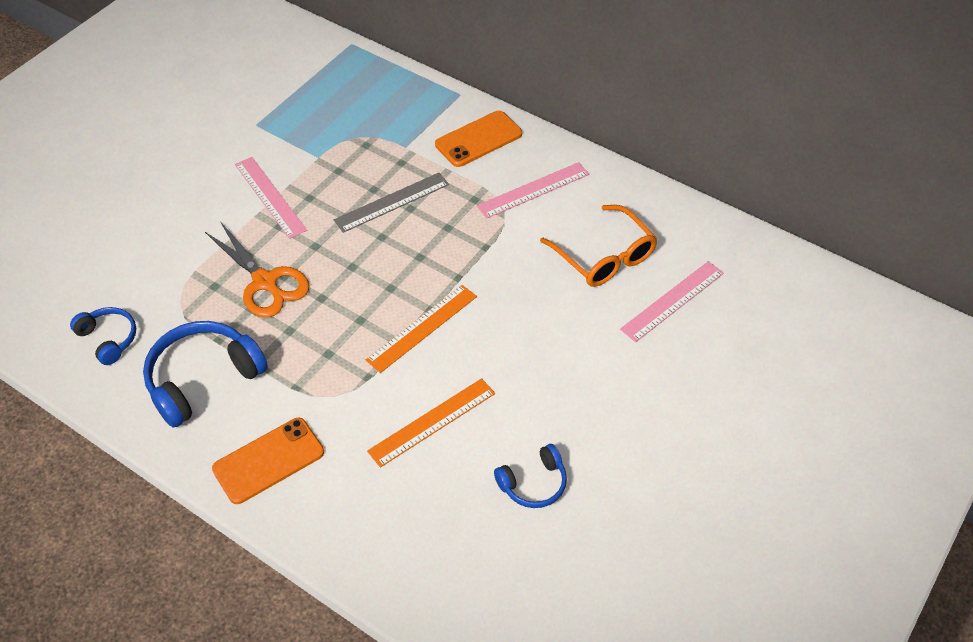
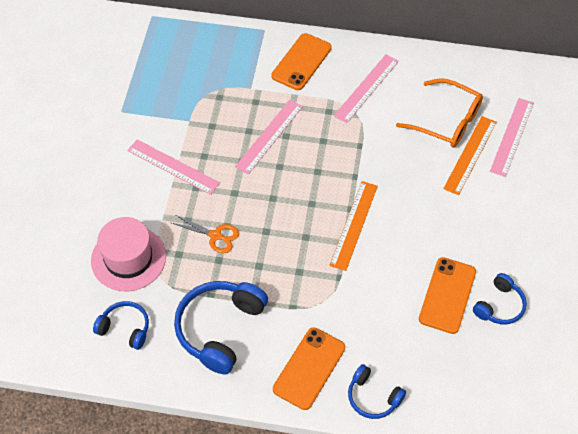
camera: 25 degrees left, 5 degrees up
orange scissors [205,221,310,318] -> orange scissors [172,215,239,253], size x0.61
grey ruler [334,173,449,233] -> pink ruler [235,100,303,174]
orange ruler [367,378,495,468] -> orange ruler moved to [443,116,497,195]
none -> pink hat [91,217,166,291]
none -> blue headphones [348,364,406,419]
none -> orange phone [419,257,476,334]

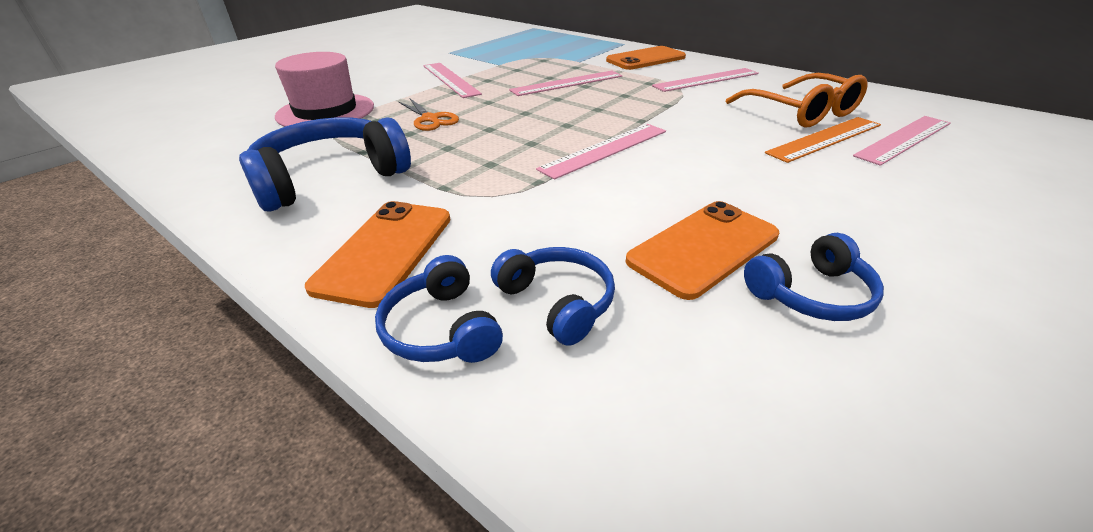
camera: 30 degrees right, 20 degrees down
blue headphones [93,301,149,350] -> blue headphones moved to [491,247,615,346]
orange phone [273,327,345,410] -> orange phone turned 45 degrees counterclockwise [305,201,450,308]
orange ruler [329,181,378,271] -> pink ruler [536,124,666,180]

